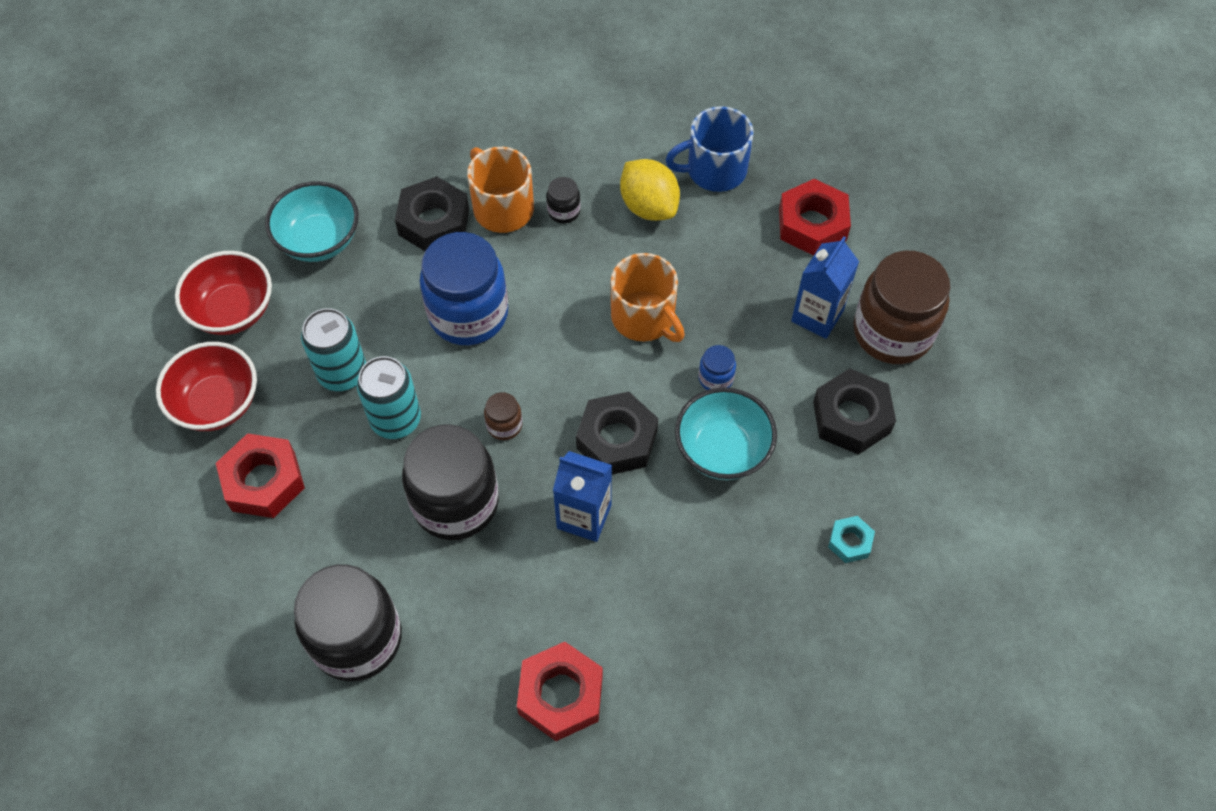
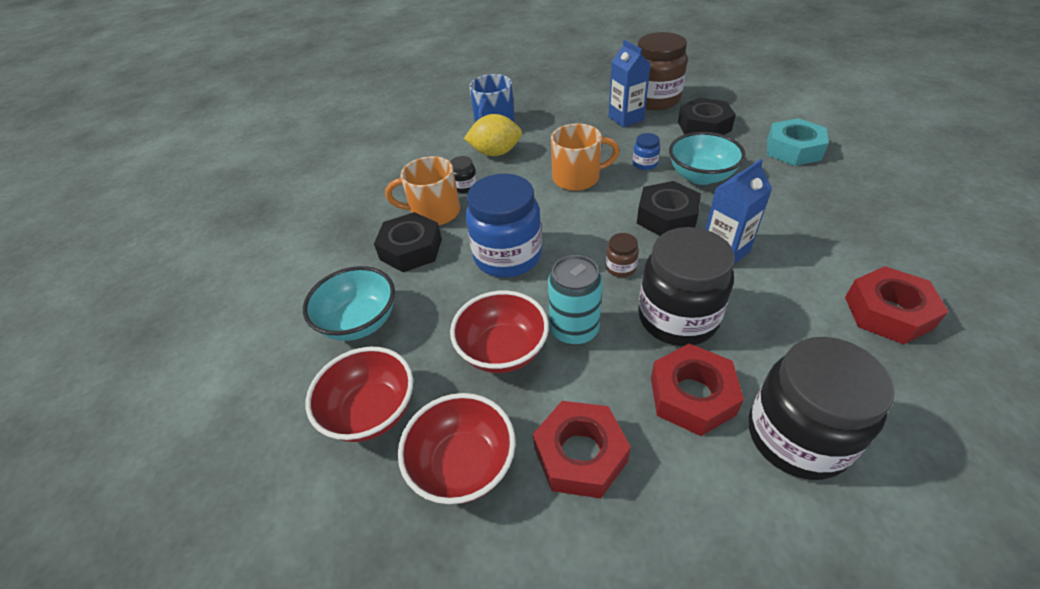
camera: 55 degrees left, 15 degrees down
turquoise can [301,308,366,391] -> red bowl [450,290,549,373]
red nut [779,179,851,256] -> red nut moved to [651,344,744,436]
turquoise nut [828,516,875,563] -> turquoise nut [767,118,829,166], size x1.87

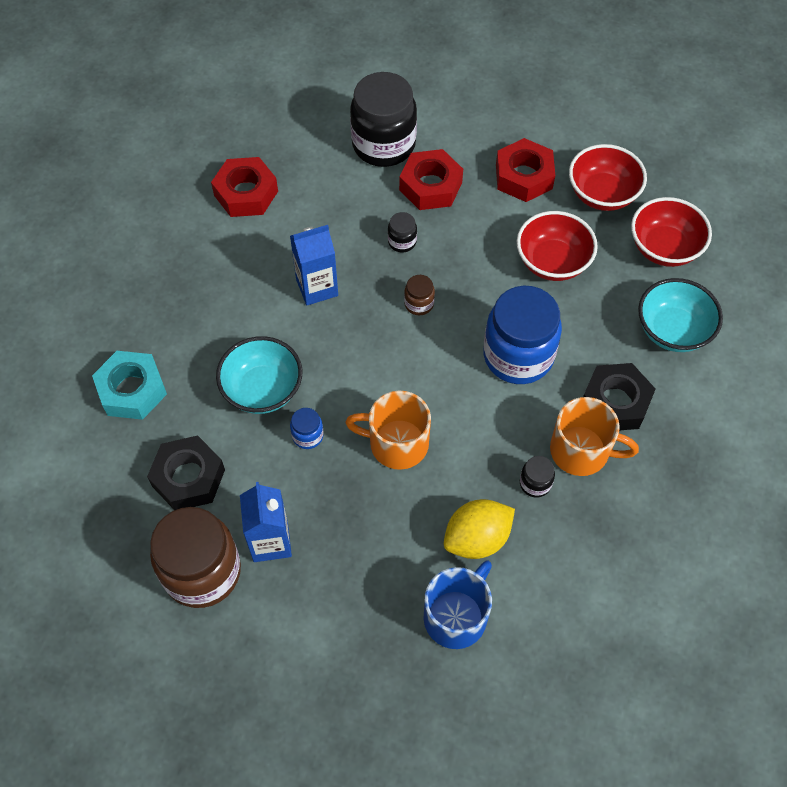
camera: 165 degrees left, 15 degrees up
yellow lemon [464,114,522,156] -> yellow lemon turned 45 degrees counterclockwise [444,499,515,559]
turquoise can [548,255,603,345] -> none
black nut [637,181,701,236] -> none
black jar [638,227,735,346] -> black jar [388,212,417,253], size x0.43

